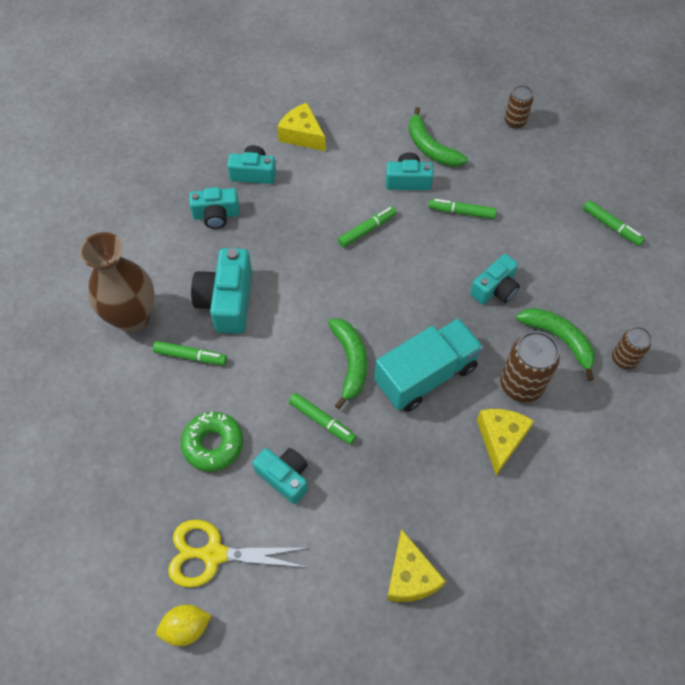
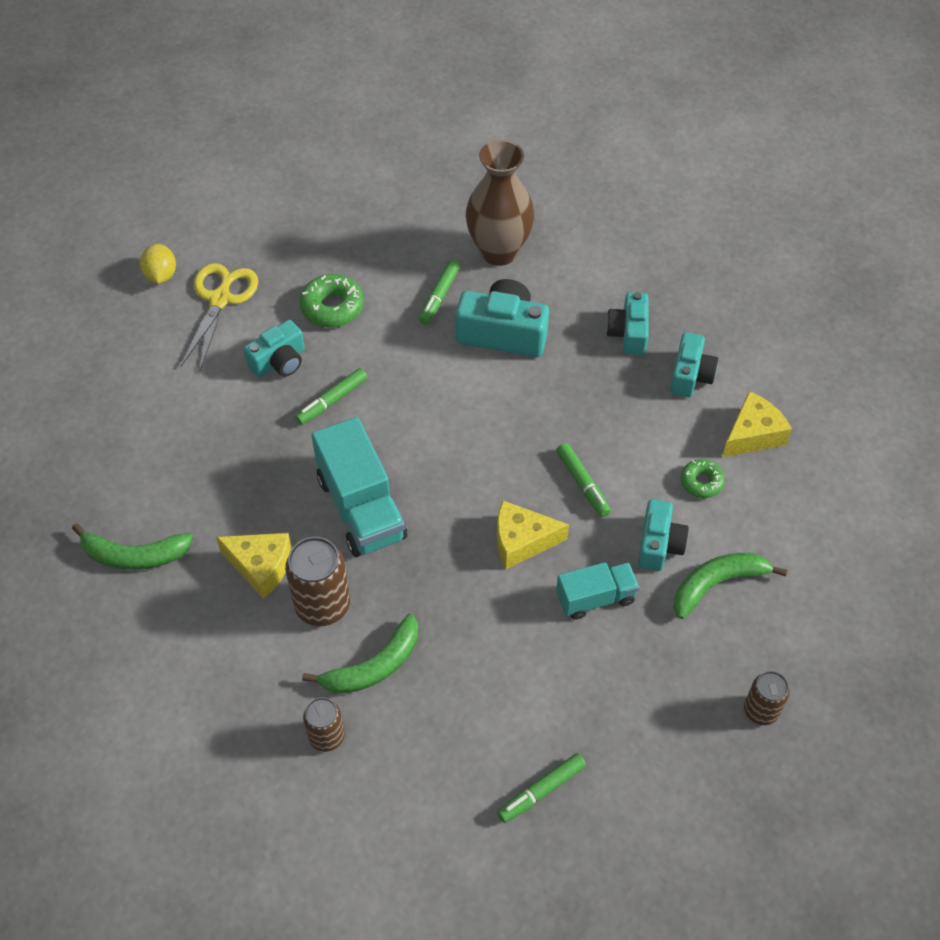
camera: 100 degrees right, 5 degrees down
green banana [328,319,367,409] -> green banana moved to [72,523,193,570]
yellow cheese [387,529,446,602] -> yellow cheese moved to [497,501,569,569]
green marker [428,199,497,219] -> turquoise truck [556,562,639,620]
turquoise camera [470,254,520,305] -> none
none -> green donut [681,459,725,498]

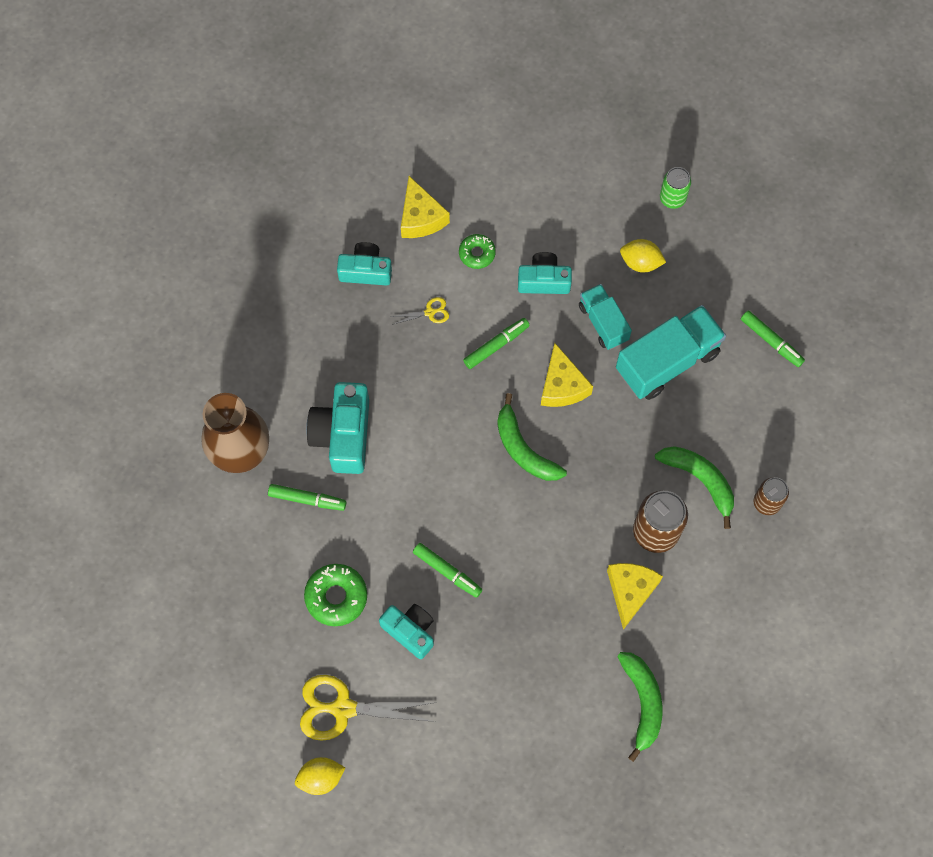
camera: 100 degrees left, 15 degrees up
turquoise truck [311,417,407,557] -> turquoise truck moved to [616,305,726,400]
turquoise camera [606,292,649,355] -> none
green banana [673,553,787,619] -> green banana moved to [497,393,567,481]
yellow cheese [722,391,792,457] -> yellow cheese turned 150 degrees counterclockwise [401,176,450,238]
brown can [744,671,790,725] -> green can [660,167,691,209]
none -> yellow scissors [391,297,449,325]
none -> yellow lemon [620,239,666,273]

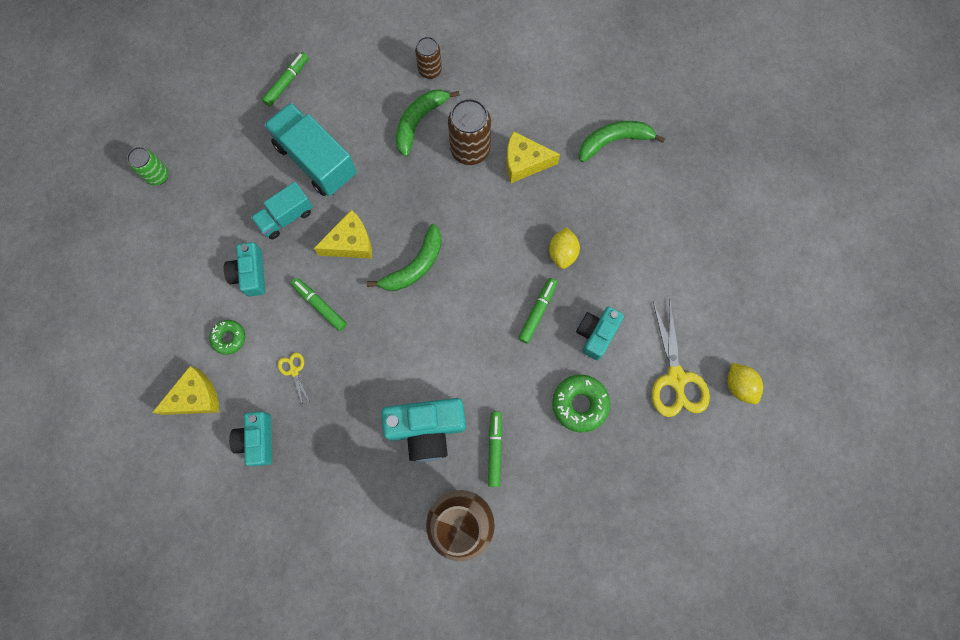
camera: 100 degrees left, 5 degrees up
yellow lemon [620,239,666,273] -> yellow lemon moved to [549,227,580,269]

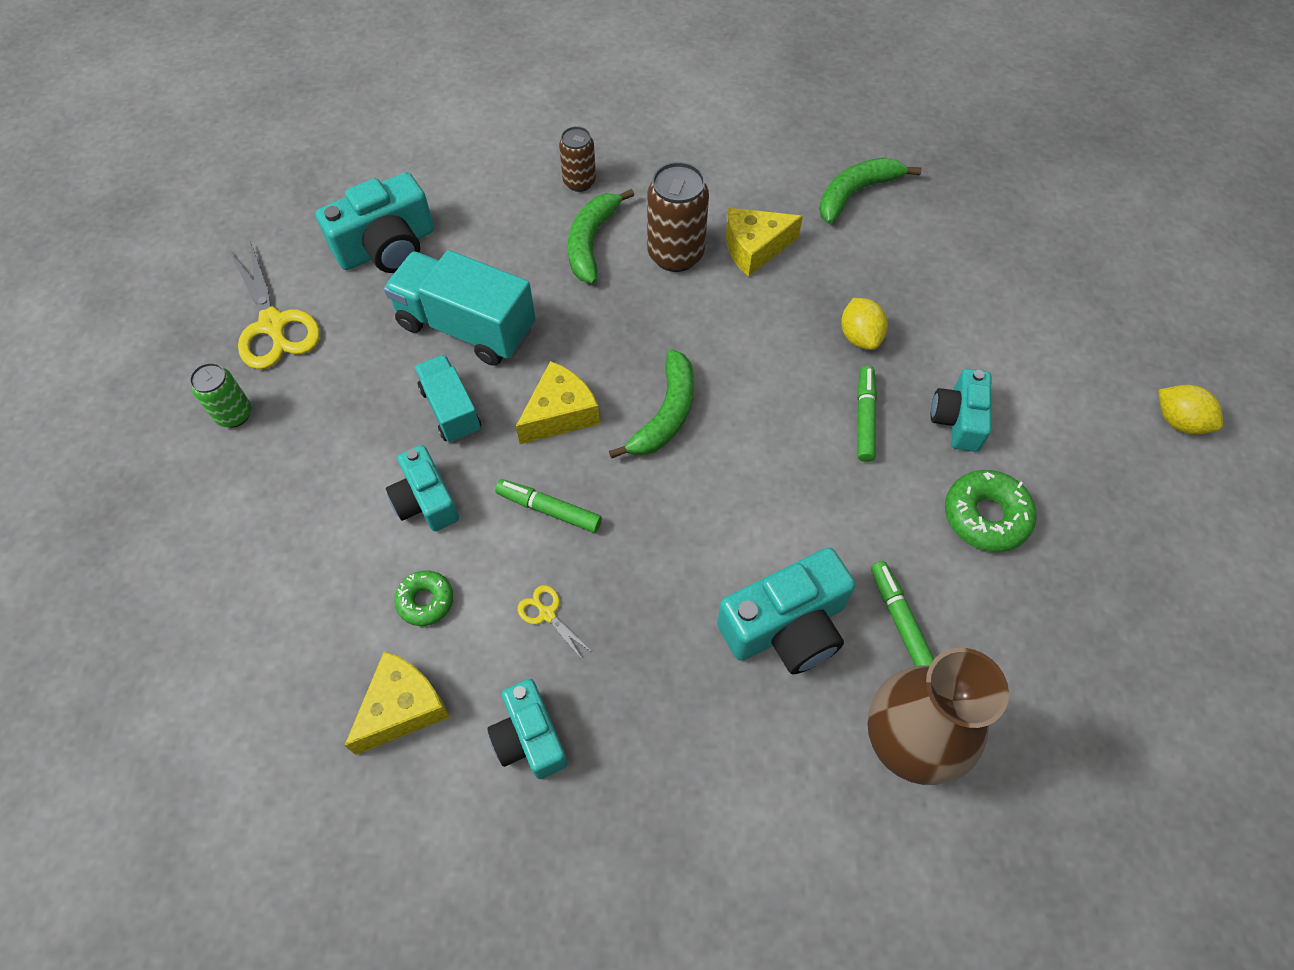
camera: 20 degrees left, 15 degrees down
turquoise truck [251,182,313,239] -> turquoise truck turned 120 degrees clockwise [414,354,481,443]
green marker [262,52,309,107] -> turquoise camera [316,172,434,273]
yellow scissors [652,298,710,417] -> yellow scissors moved to [230,241,320,369]

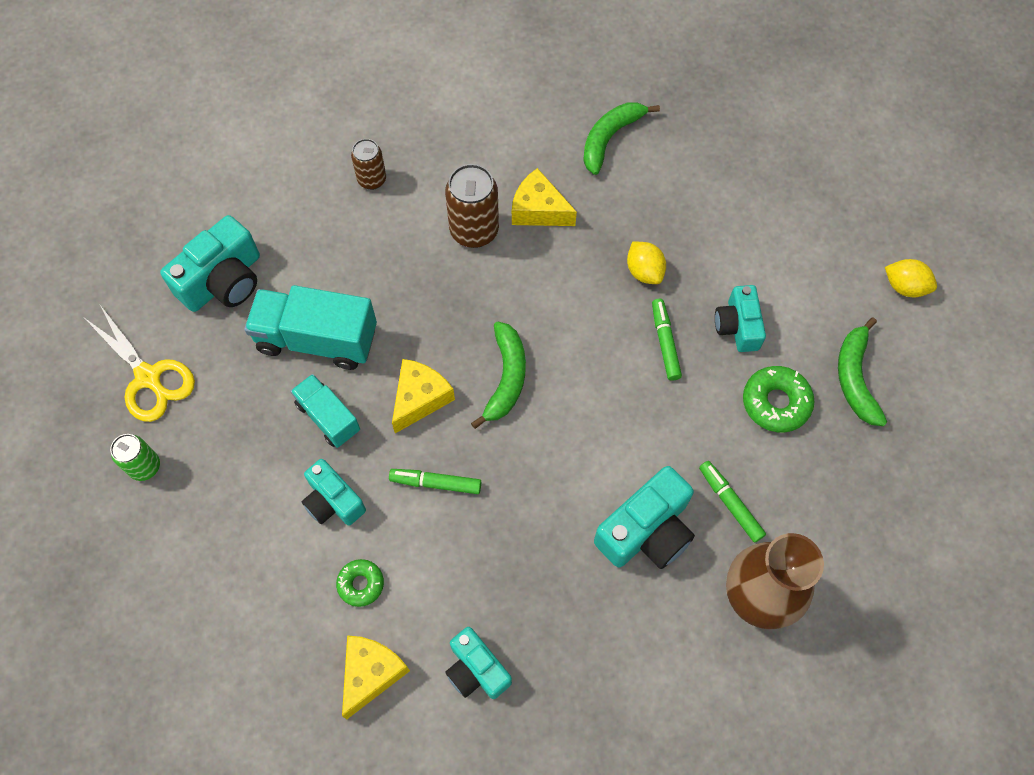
camera: 15 degrees left, 5 degrees up
yellow scissors [517,585,593,659] -> none
green banana [568,189,634,284] -> green banana moved to [838,317,887,426]
yellow cheese [726,208,803,277] -> yellow cheese turned 60 degrees clockwise [512,168,577,226]

